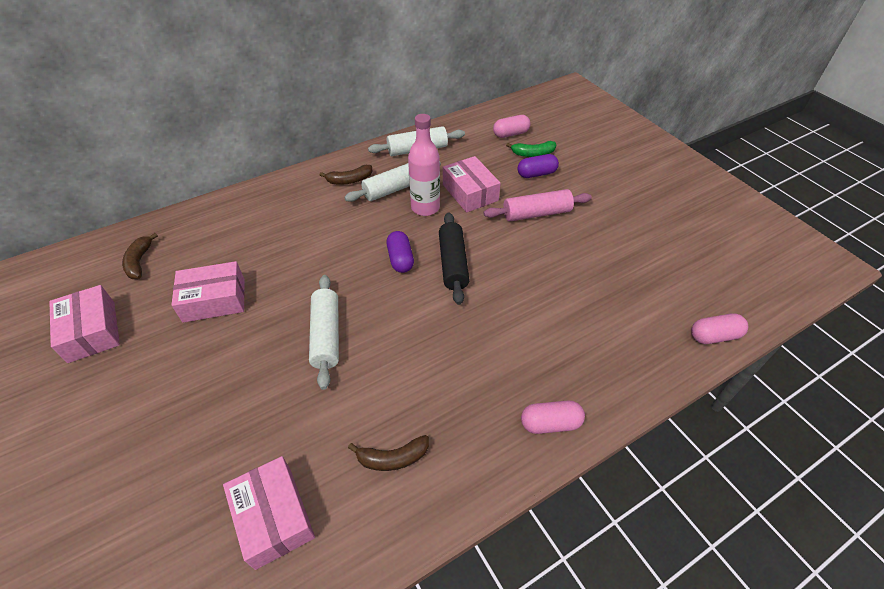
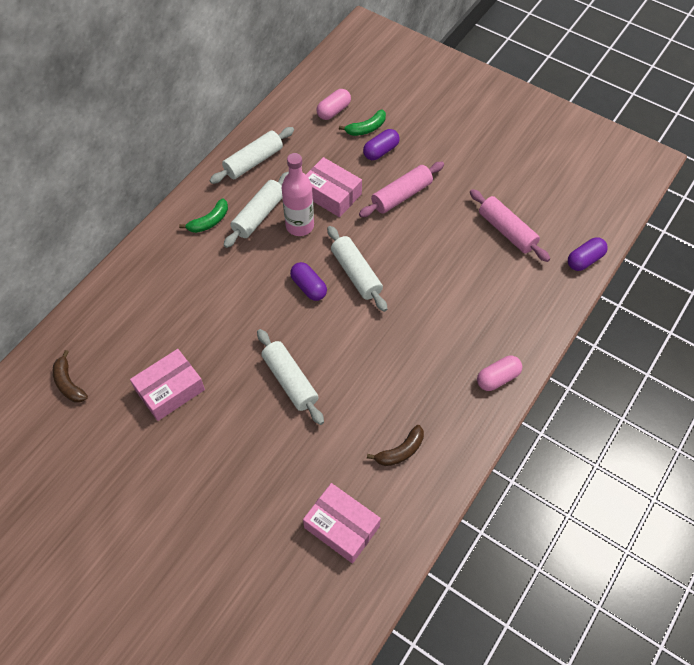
camera: 25 degrees left, 10 degrees up
pink box [49,285,120,363] -> none
brown banana [320,165,373,184] -> green banana [179,199,228,233]
black rolling pin [439,212,470,305] -> white rolling pin [327,226,387,312]
pink capsule [691,313,748,344] -> purple capsule [568,238,608,271]
none -> pink rolling pin [470,189,550,262]

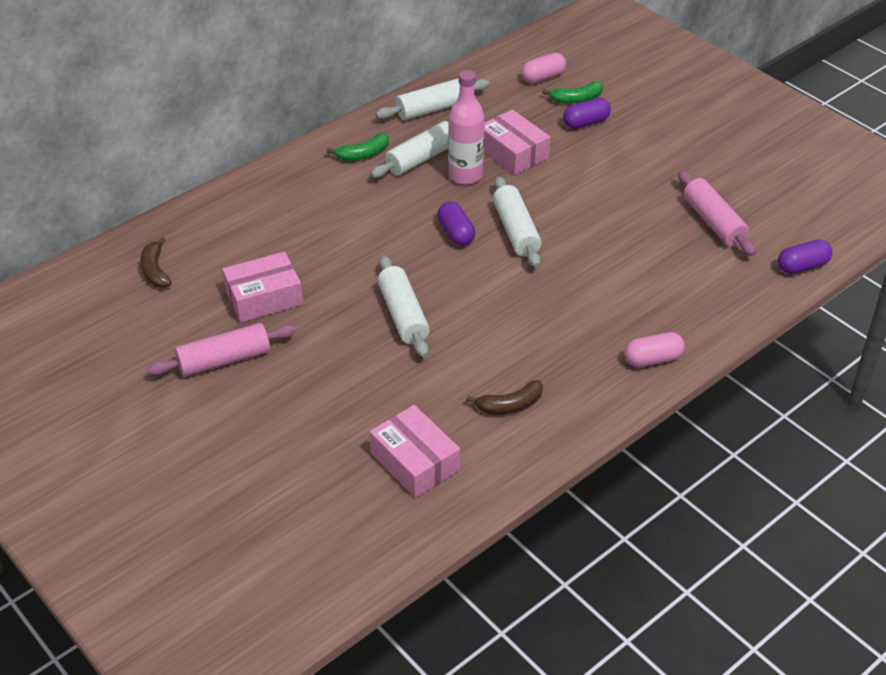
camera: 15 degrees right, 15 degrees down
pink rolling pin [359,162,444,217] -> pink rolling pin moved to [147,323,296,377]

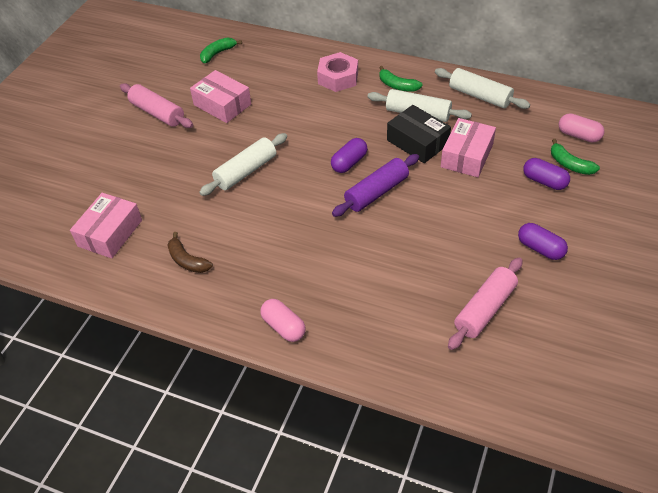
camera: 65 degrees right, 5 degrees up
brown banana [140,237,172,288] -> green banana [200,37,242,63]
pink bottle [448,70,484,185] -> black box [387,105,451,163]
white rolling pin [493,176,542,268] -> purple rolling pin [332,154,419,217]
purple capsule [778,240,833,274] -> purple capsule moved to [518,223,568,260]
none -> pink nut [317,52,358,92]

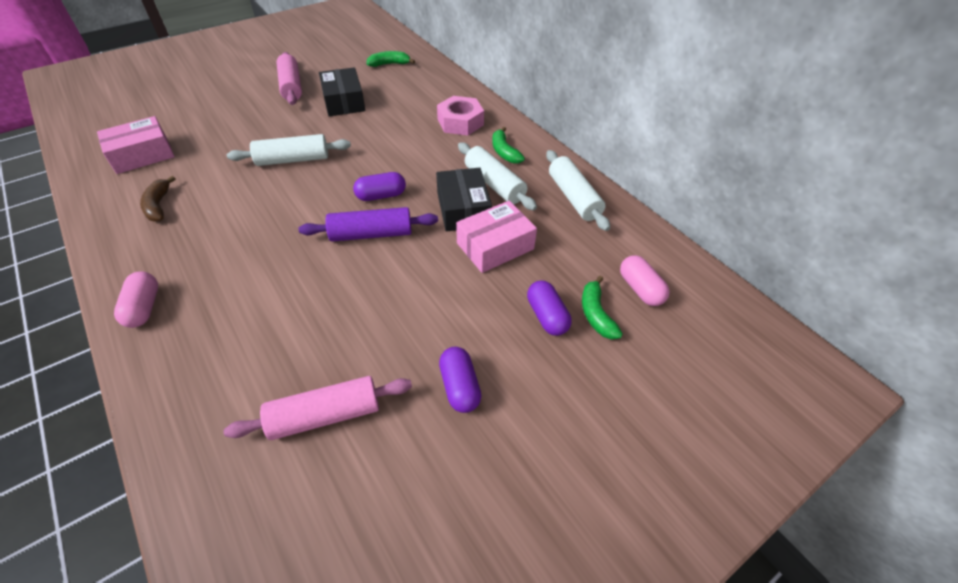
camera: 30 degrees right, 0 degrees up
pink box [190,70,251,123] -> black box [319,67,365,116]

